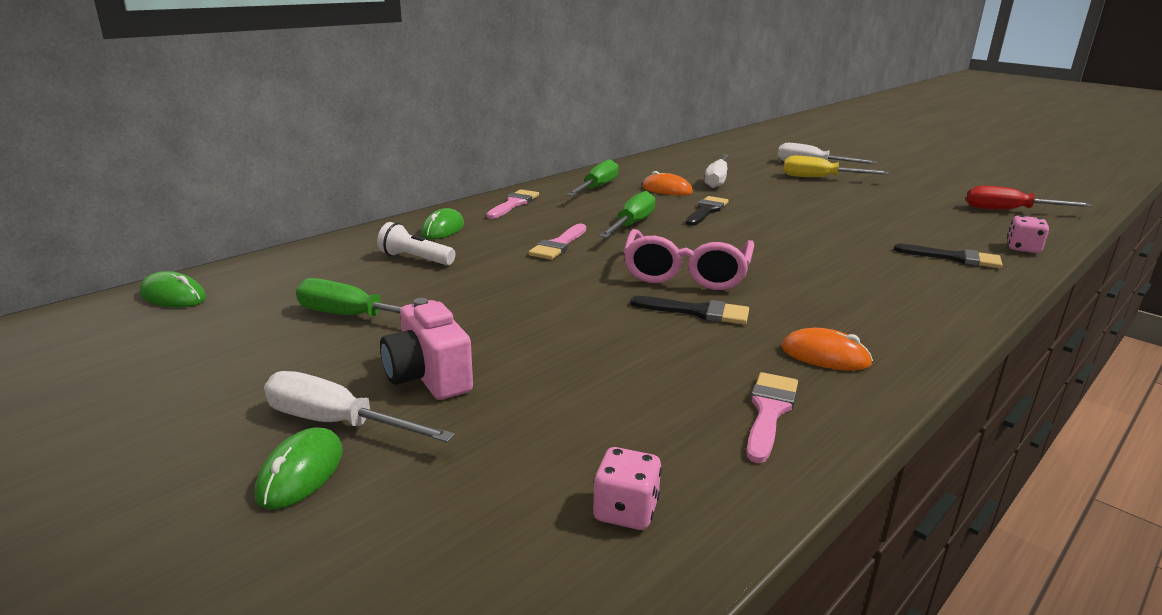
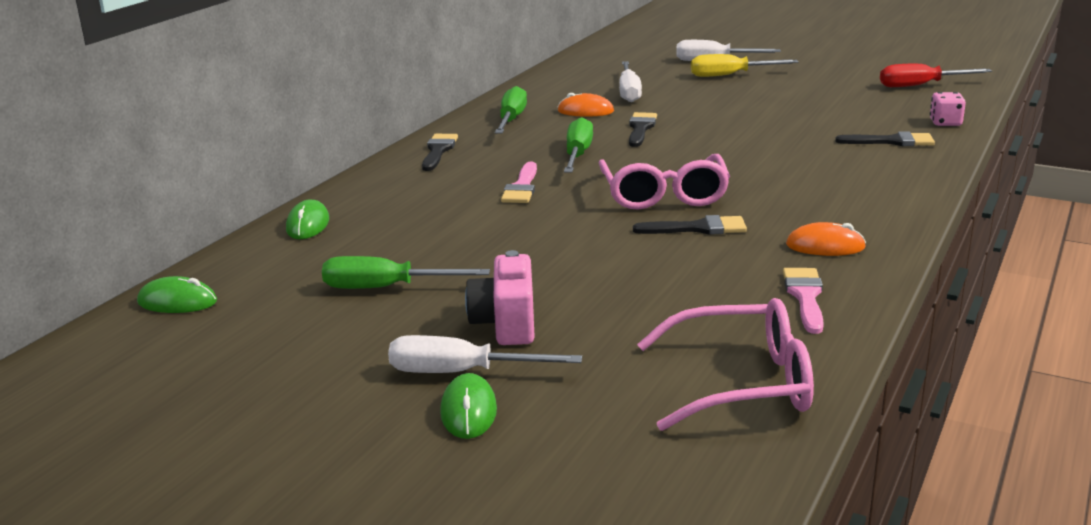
camera: 15 degrees left, 0 degrees up
white flashlight [377,222,455,265] -> none
pink camera [380,298,473,400] -> pink camera turned 45 degrees clockwise [465,250,535,345]
green mouse [421,208,464,239] -> green mouse moved to [286,199,329,239]
pink brush [487,189,539,219] -> black brush [422,134,458,171]
pink dice [593,447,662,530] -> pink glasses [637,298,814,431]

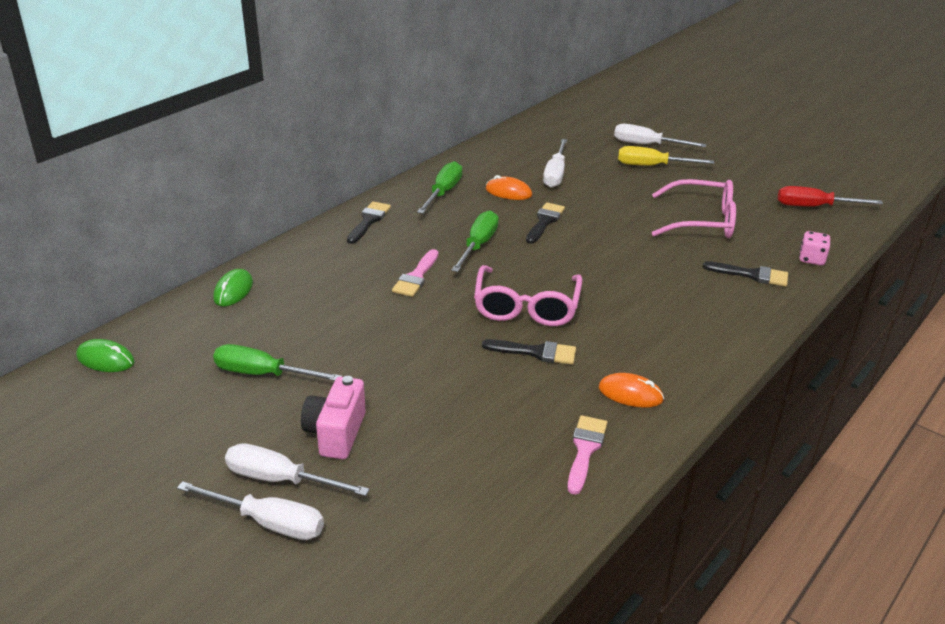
camera: 10 degrees right, 10 degrees up
green mouse [440,373,497,439] -> white screwdriver [177,481,324,540]
pink glasses [637,298,814,431] -> pink glasses moved to [652,179,736,238]

